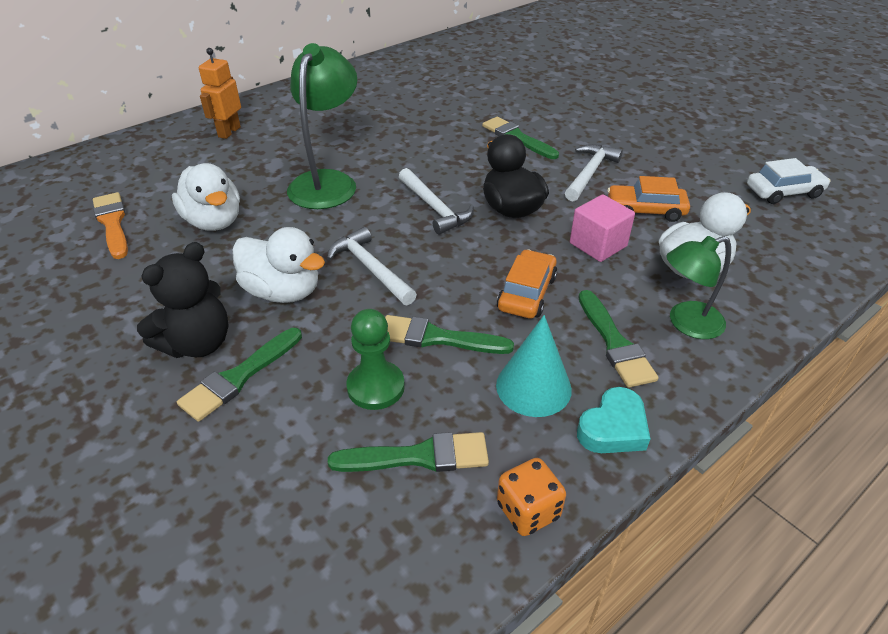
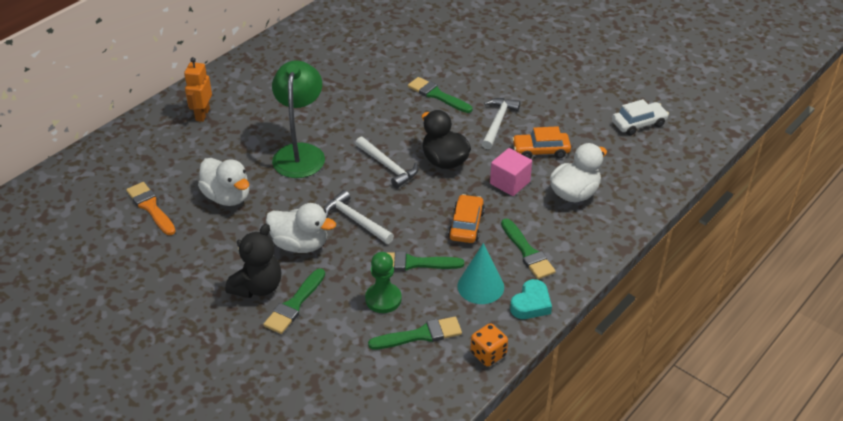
camera: 10 degrees left, 0 degrees up
green lamp [666,236,731,339] -> none

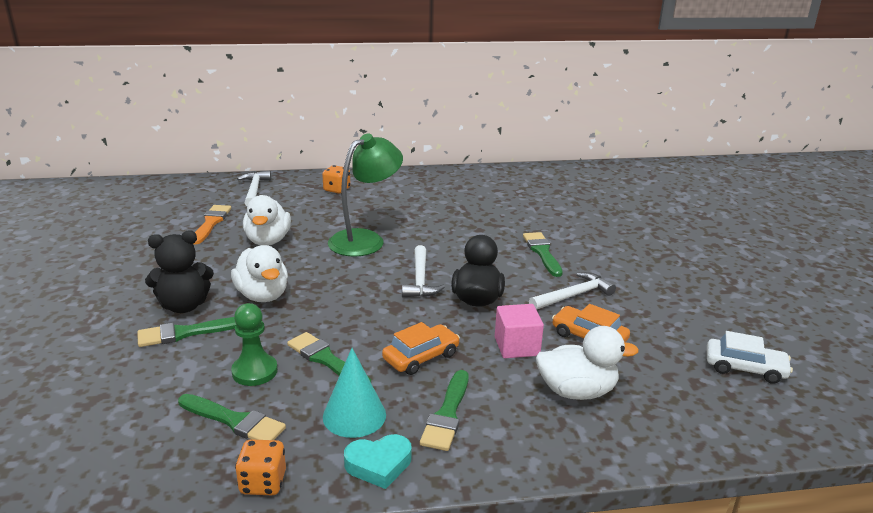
camera: 40 degrees right, 15 degrees down
orange robot [184,57,212,122] -> orange dice [322,165,350,194]
white hammer [324,190,394,244] -> white hammer moved to [237,171,271,206]

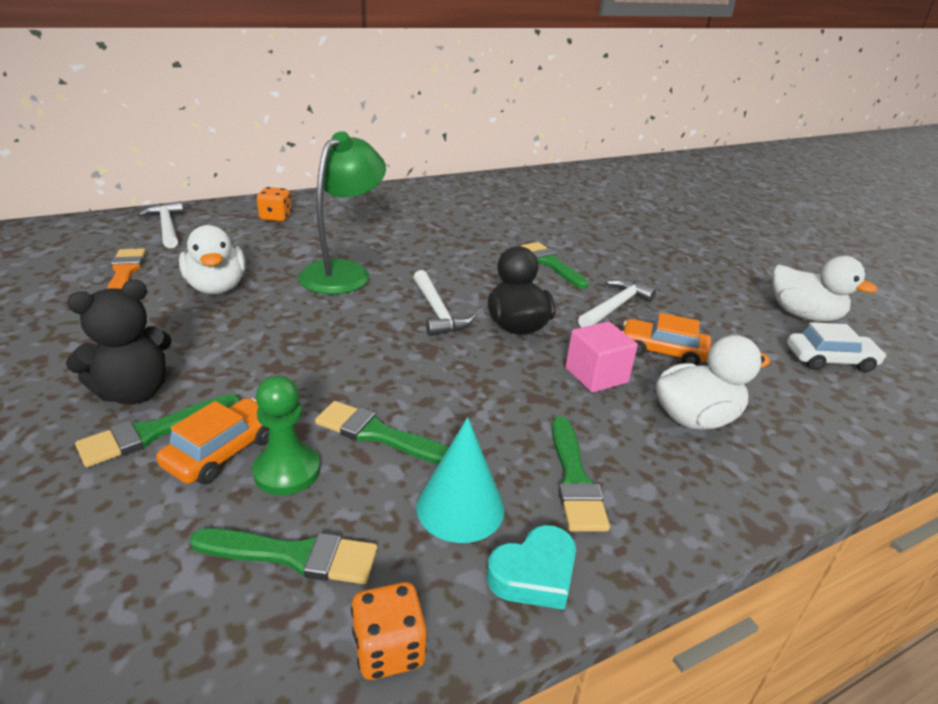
camera: 20 degrees left, 5 degrees up
white duck [231,245,288,302] -> white duck moved to [772,256,878,322]
orange car [382,322,460,375] -> orange car moved to [156,398,269,484]

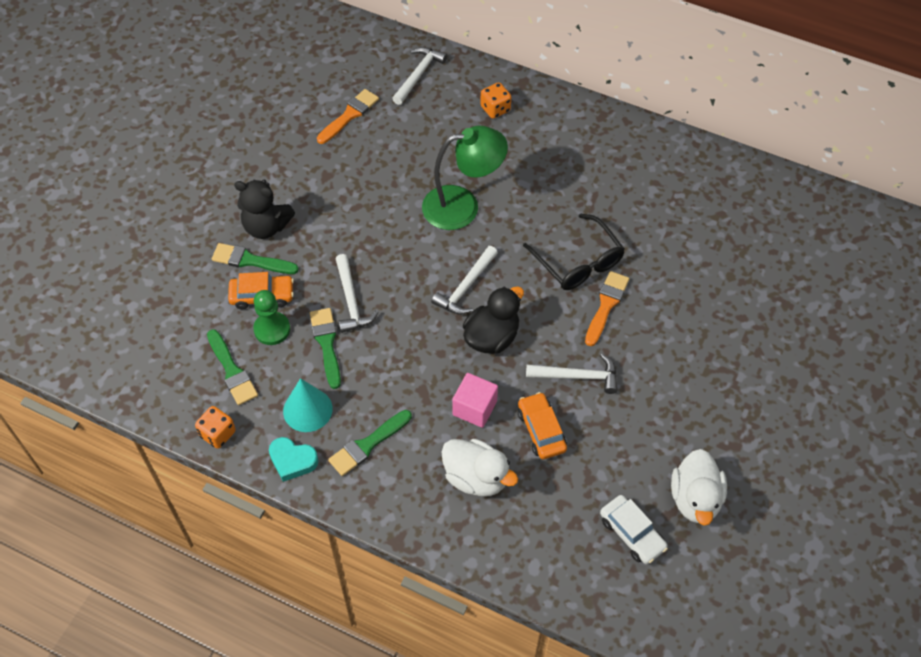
camera: 55 degrees right, 25 degrees up
white duck [179,225,246,294] -> none
green brush [521,242,589,289] -> orange brush [585,271,629,346]
none -> white hammer [336,254,379,333]
none -> black glasses [523,213,625,290]

